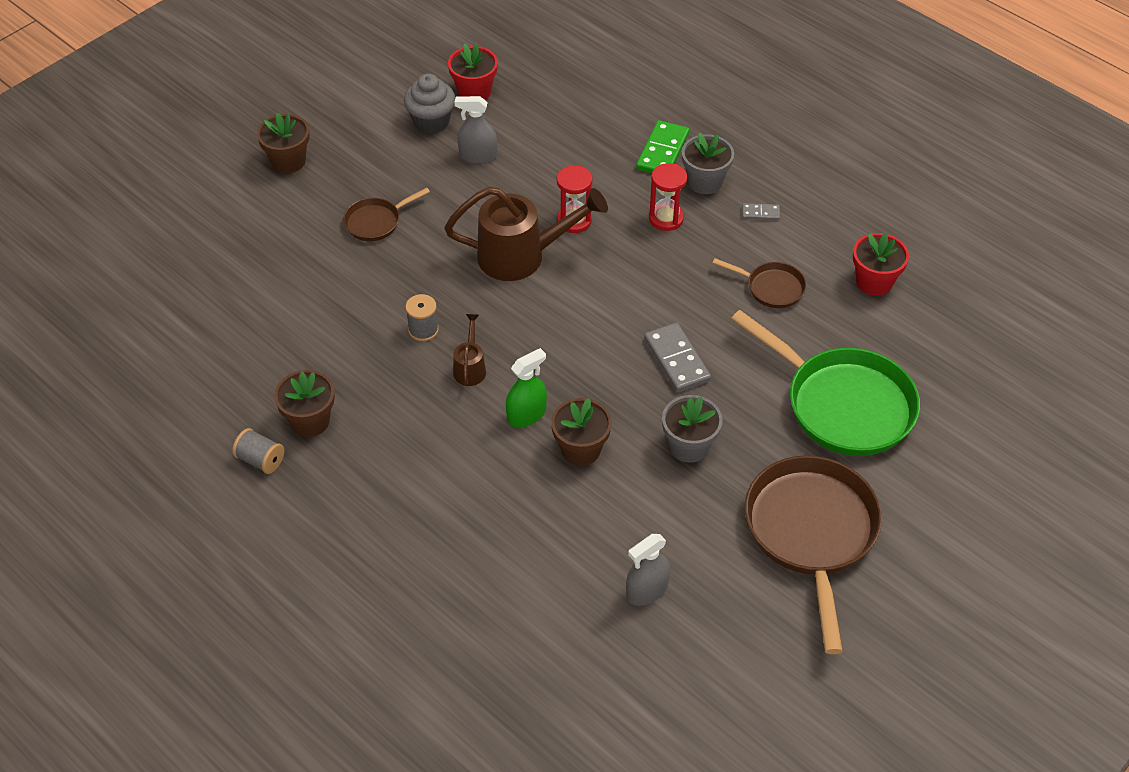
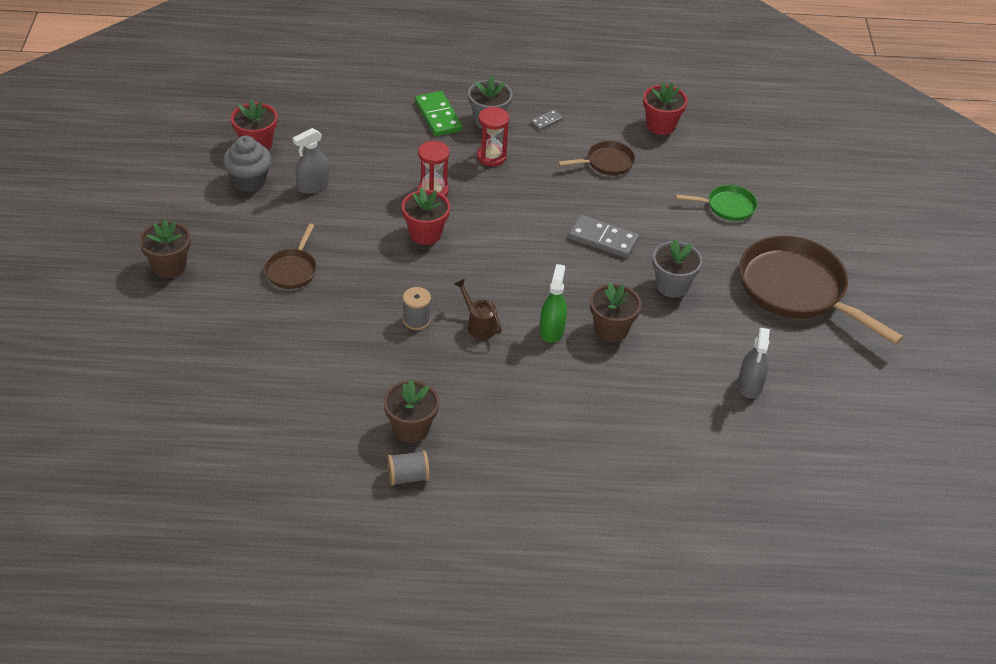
camera: 45 degrees left, 5 degrees down
brown watering can [444,186,608,281] -> red flower pot [402,187,450,245]
green pan [731,310,920,456] -> green pan [676,185,757,221], size x0.48

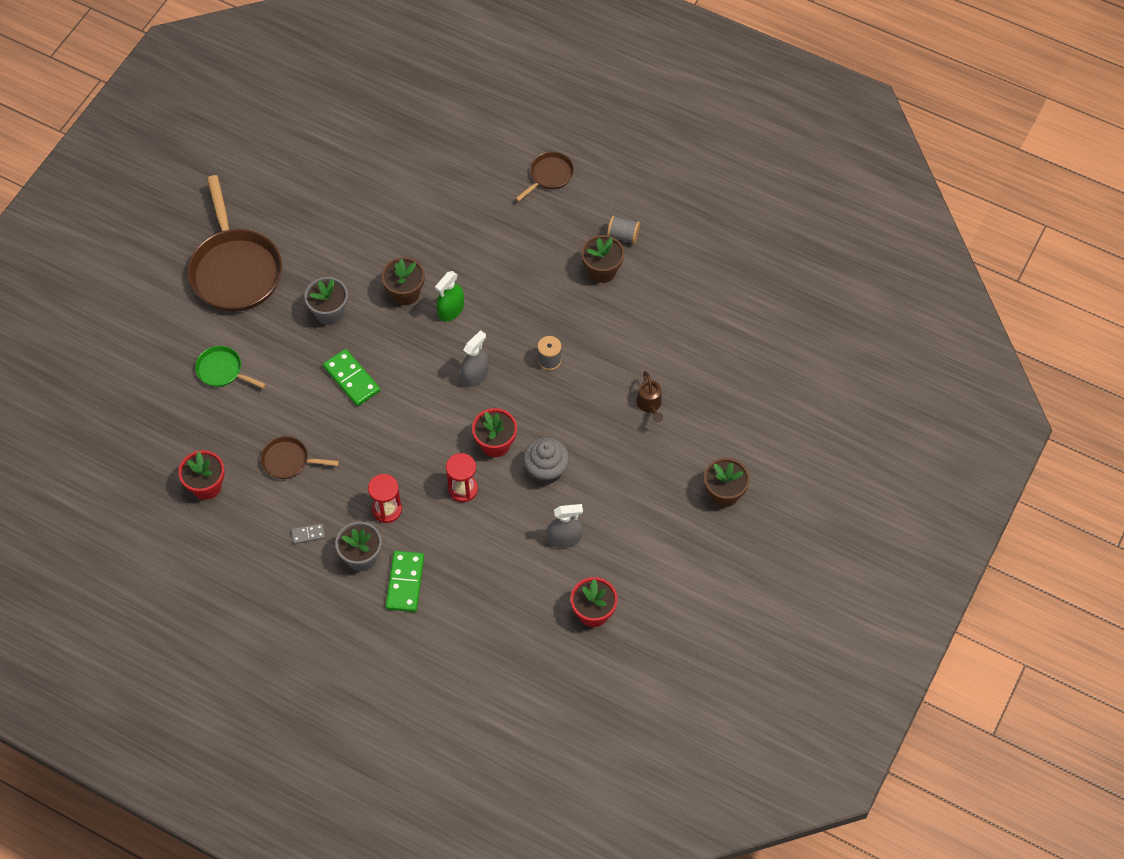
camera: 150 degrees left, 15 degrees up
grey cupcake [223,136,272,192] -> grey cupcake moved to [523,437,569,484]
brown pan [264,223,317,289] -> brown pan moved to [515,152,574,202]
brown watering can [455,279,502,339] -> brown watering can moved to [636,371,663,422]
grey domino [568,215,639,258] -> green domino [323,349,380,406]
grey spray bottle [738,328,770,398] -> grey spray bottle moved to [460,330,488,387]

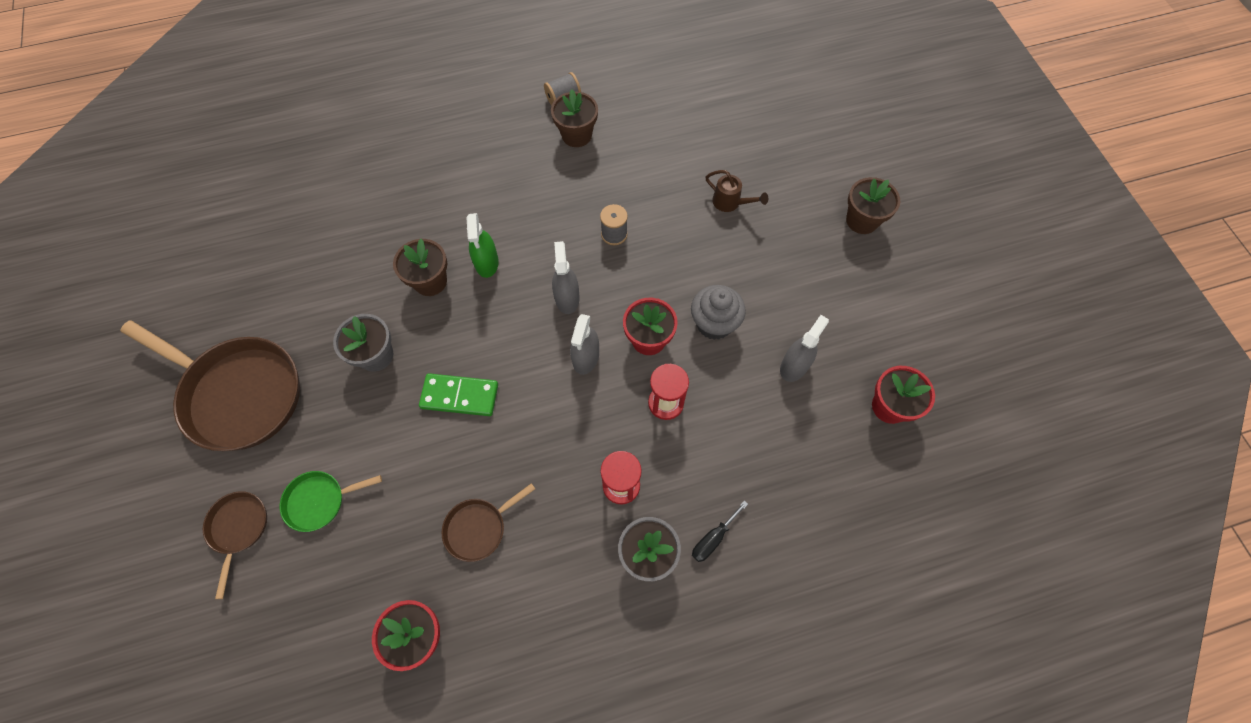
camera: 45 degrees left, 5 degrees up
grey domino [291,523,325,544] -> none
green domino [386,551,424,612] -> black screwdriver [692,500,748,562]
brown pan [515,152,574,202] -> brown pan moved to [203,491,267,599]
none -> grey spray bottle [570,314,599,375]

